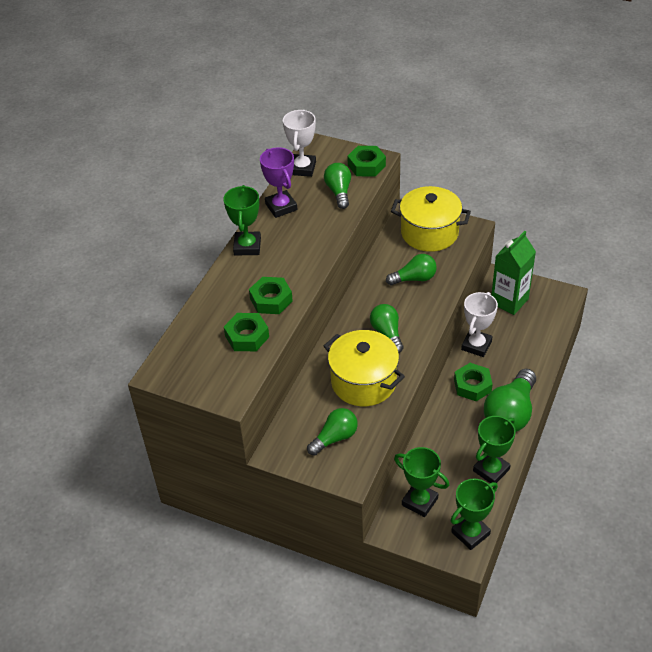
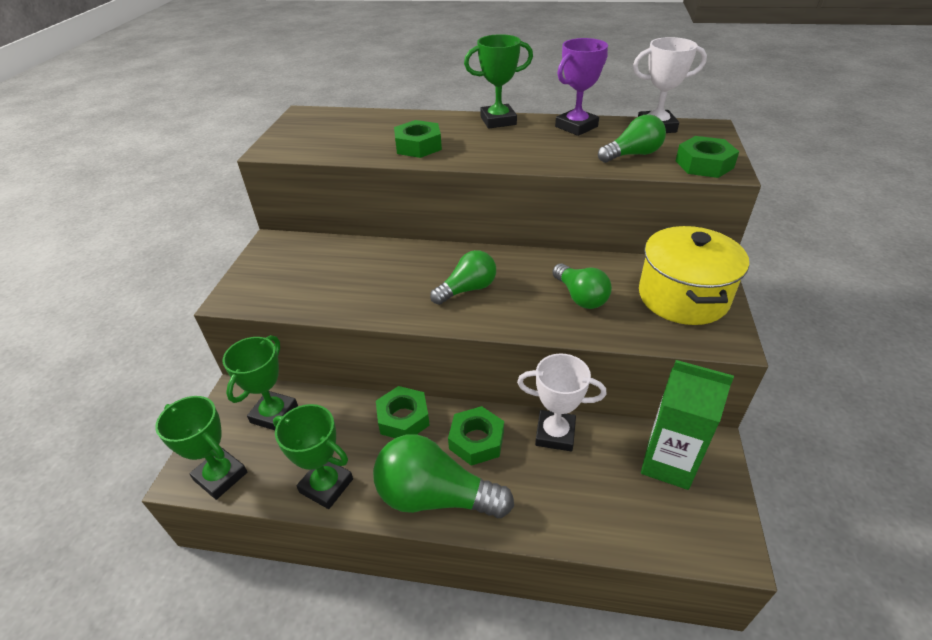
camera: 75 degrees right, 5 degrees down
green nut [224,313,269,351] -> green nut moved to [376,386,430,438]
green light bulb [307,408,358,456] -> none
yellow pot [324,330,405,406] -> none

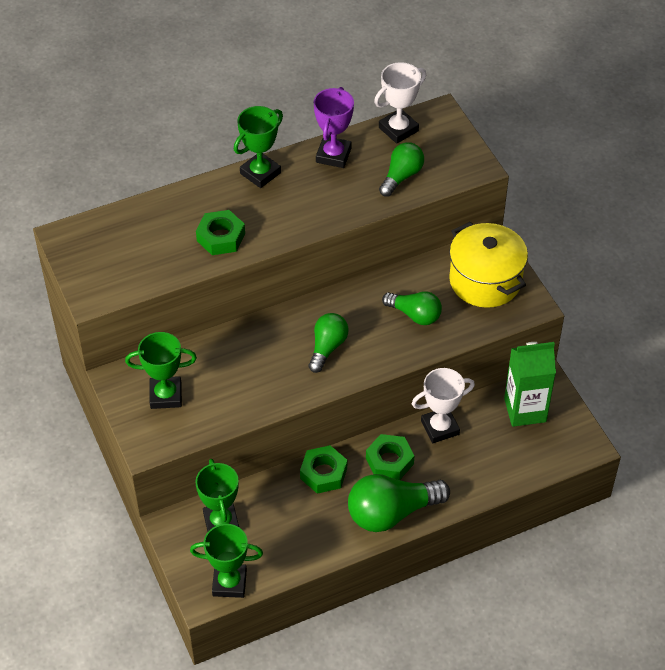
camera: 35 degrees left, 10 degrees up
green trophy [273,404,353,509] -> green trophy moved to [125,332,197,409]
green nut [676,136,739,178] -> none

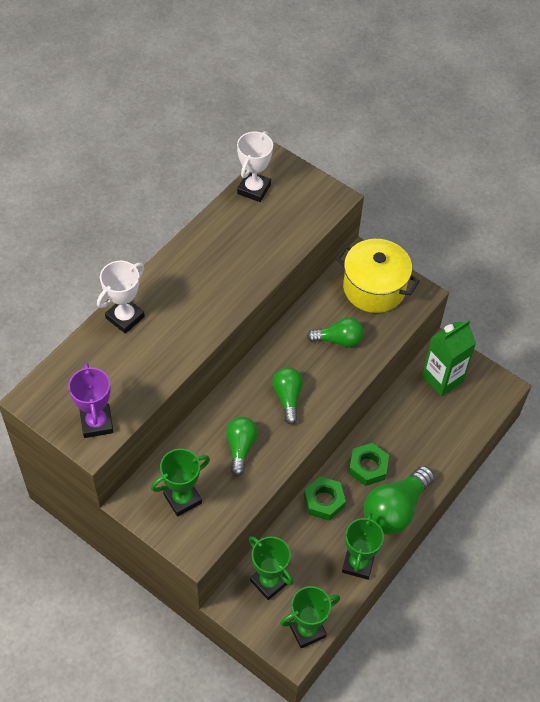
camera: 30 degrees left, 5 degrees up
green nut [196,210,245,255] -> none
green trophy [234,106,283,188] -> green trophy moved to [342,513,384,580]
purple trophy [314,87,354,168] -> purple trophy moved to [68,363,114,438]
green light bulb [379,142,424,197] -> green light bulb moved to [226,417,258,476]
white trophy [412,368,475,443] -> white trophy moved to [97,261,145,334]

